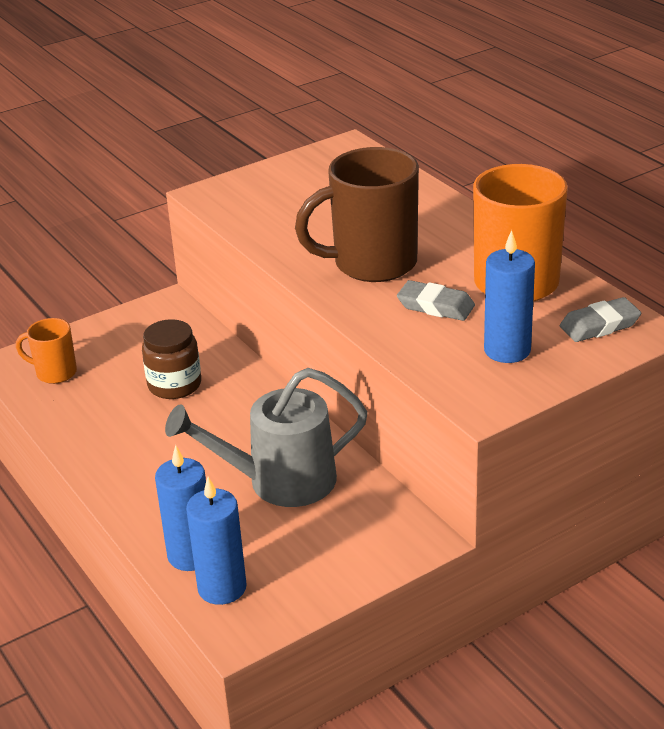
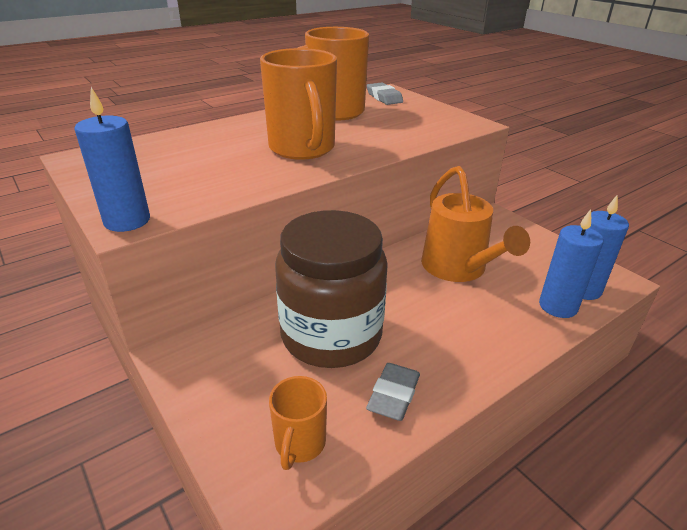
camera: 95 degrees left, 0 degrees up
brown jar [142,319,201,399] -> brown jar [275,210,388,368], size x1.87
grey watering can [165,368,368,507] -> orange watering can [421,166,530,282]
brown mug [295,147,419,282] -> orange mug [260,48,337,160]
grey eraser [397,280,475,321] -> grey eraser moved to [366,363,420,421]
blue candle [484,230,535,363] -> blue candle moved to [74,87,150,232]

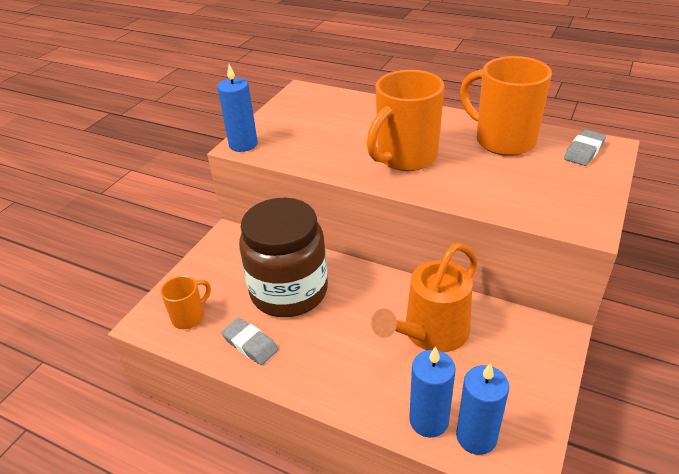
camera: 65 degrees right, 5 degrees up
orange mug [269,376,327,470] -> orange mug turned 150 degrees clockwise [160,276,211,329]
grey eraser [366,363,420,421] -> grey eraser turned 45 degrees clockwise [221,318,278,365]

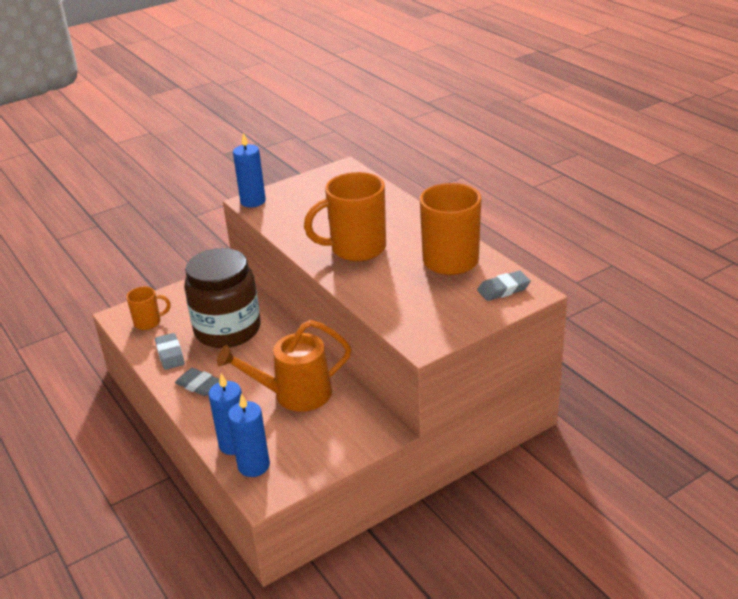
camera: 30 degrees right, 5 degrees down
none -> grey eraser [175,368,220,396]

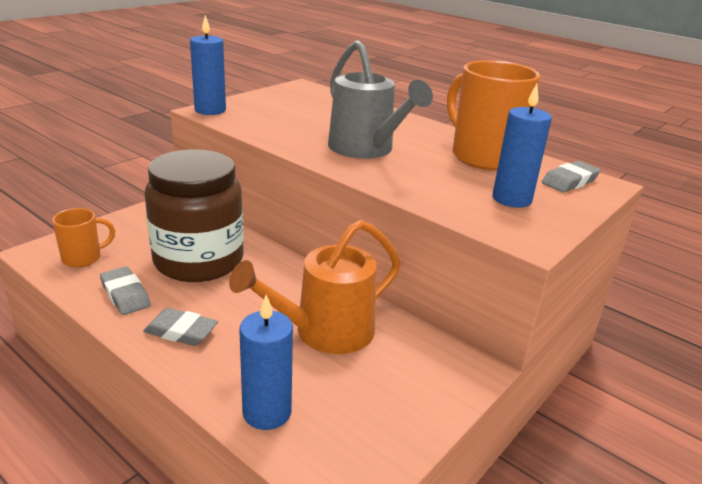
camera: 20 degrees left, 5 degrees down
blue candle [228,394,270,477] -> blue candle moved to [492,84,552,208]
orange mug [304,172,386,261] -> grey watering can [328,40,433,159]

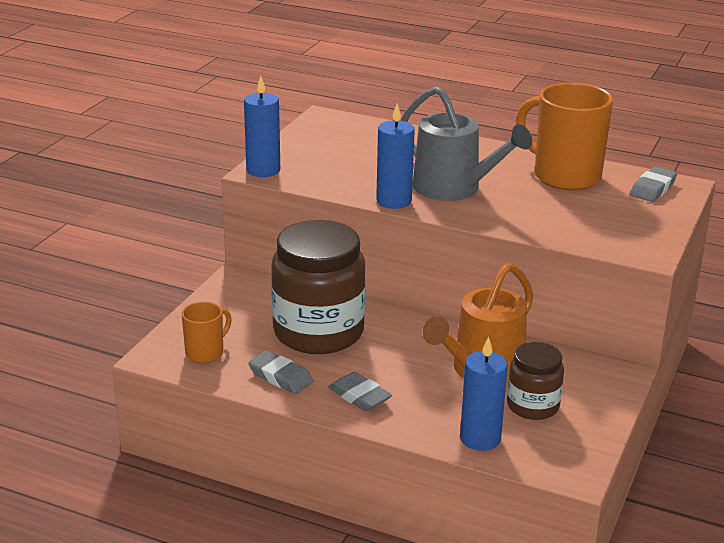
camera: 15 degrees left, 0 degrees up
grey eraser [143,308,218,346] -> grey eraser turned 45 degrees clockwise [328,372,392,411]
blue candle [492,84,552,208] -> blue candle moved to [376,104,415,209]
none -> brown jar [507,342,564,420]

